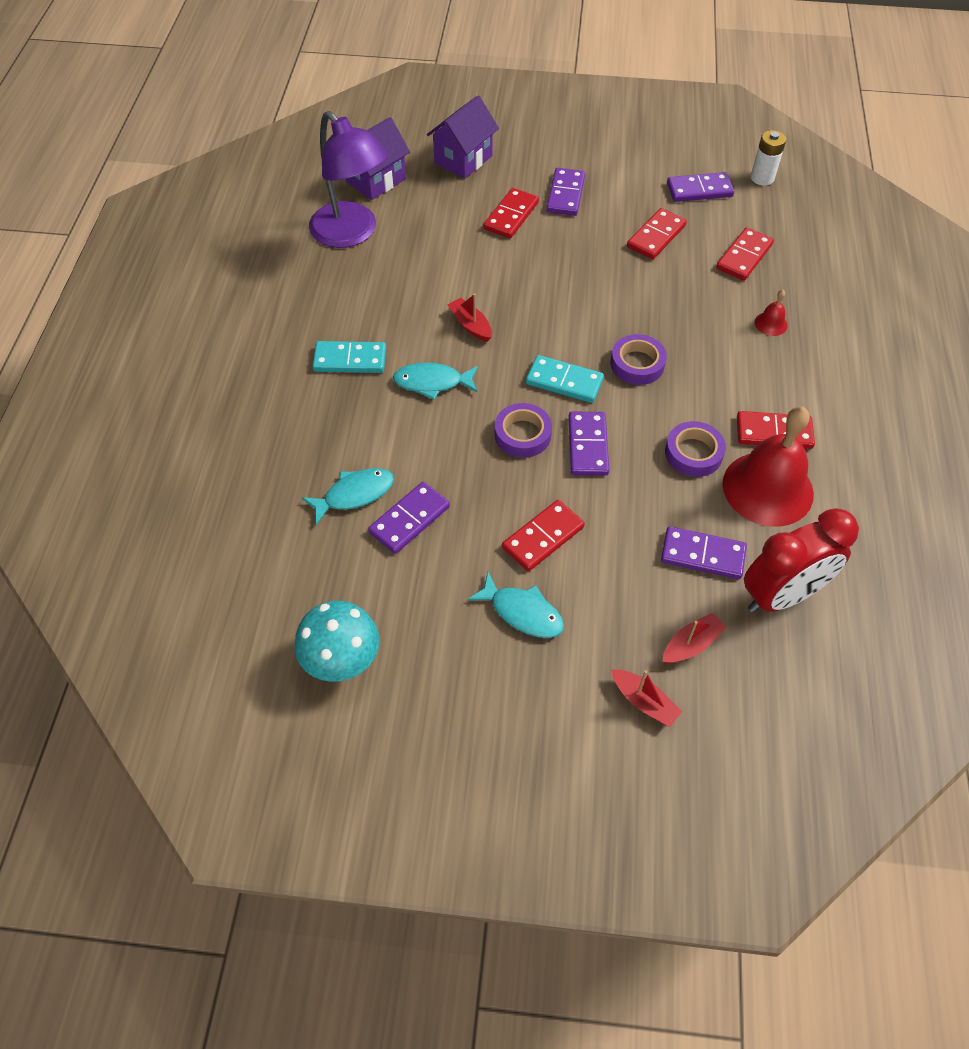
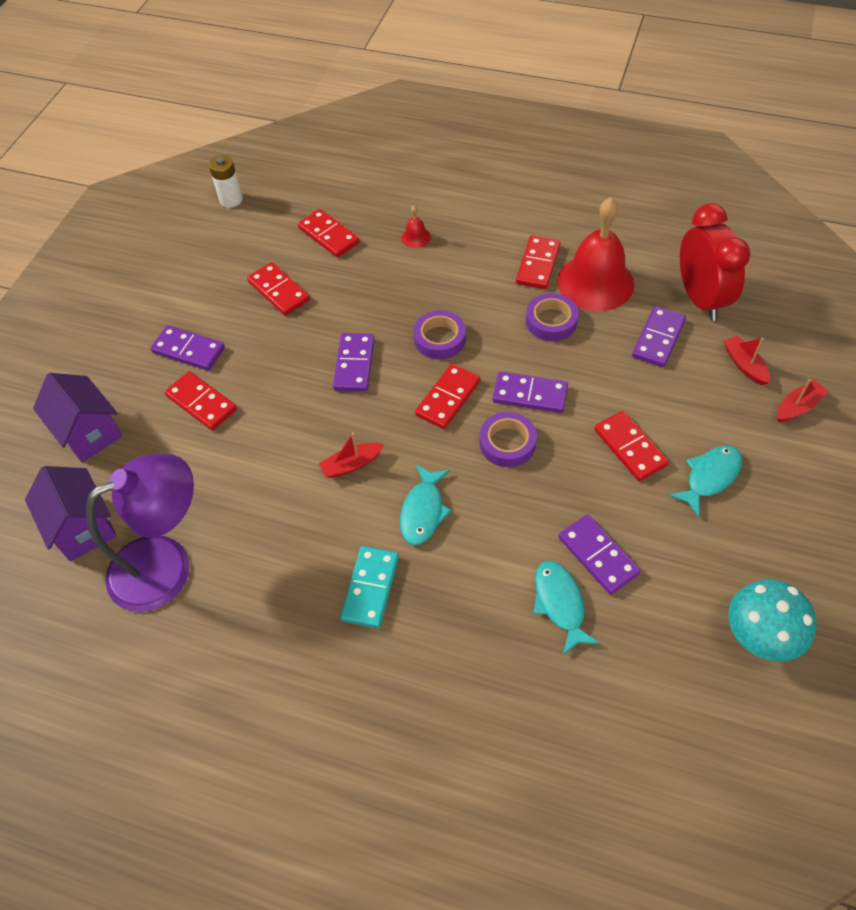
camera: 75 degrees left, 0 degrees up
turquoise domino [526,355,604,403] -> red domino [415,364,481,429]
purple domino [667,172,734,202] -> purple domino moved to [333,333,375,392]

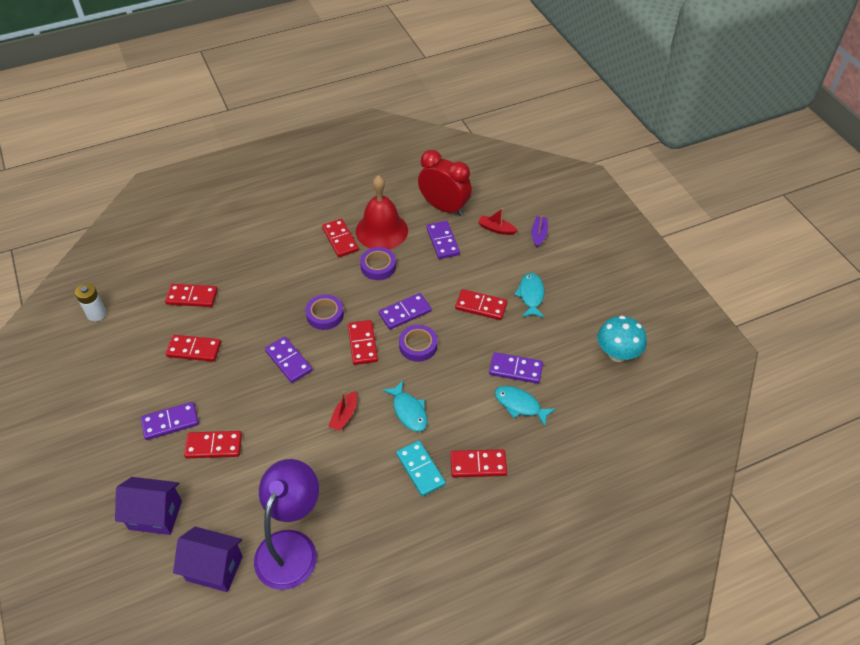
camera: 45 degrees left, 5 degrees down
red bell [401,205,431,248] -> none
red boat [777,379,828,422] -> purple boat [531,215,548,248]
none -> red domino [450,449,507,477]

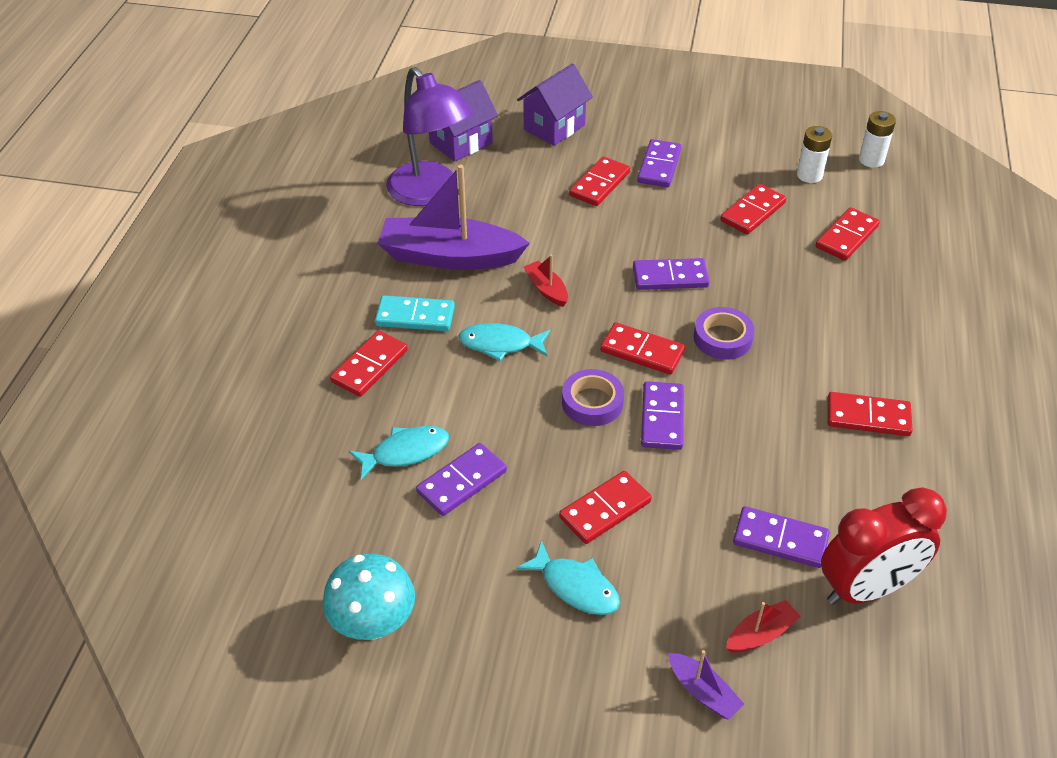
camera: 125 degrees right, 5 degrees down
red bell [356,175,408,249] -> none
purple tape [360,247,396,280] -> none
none -> purple boat [377,165,530,270]
none -> white battery [797,126,832,183]

